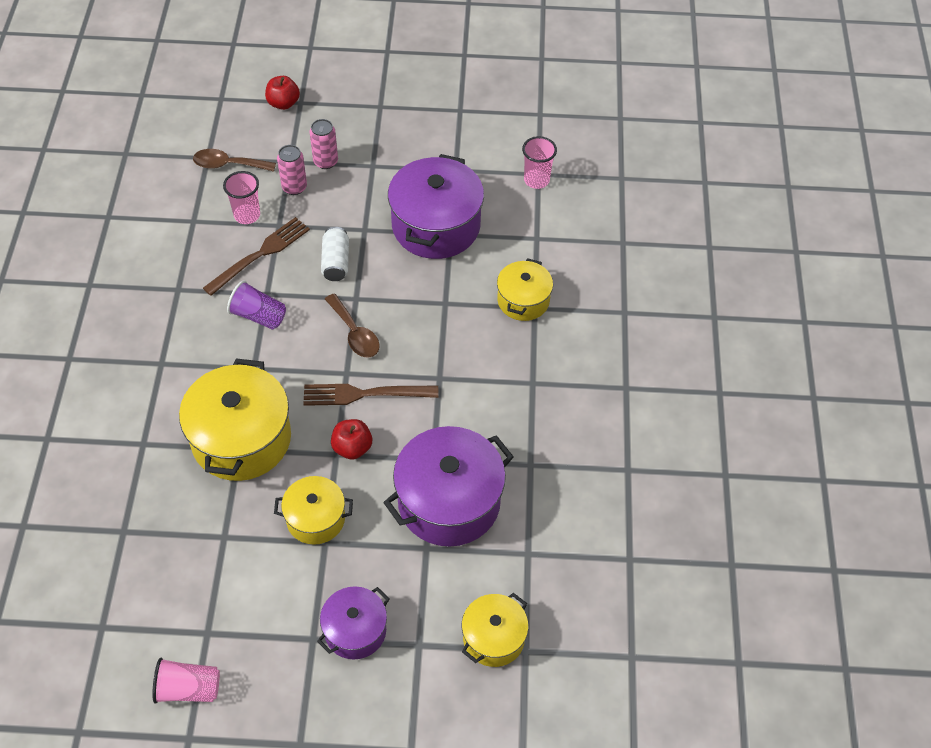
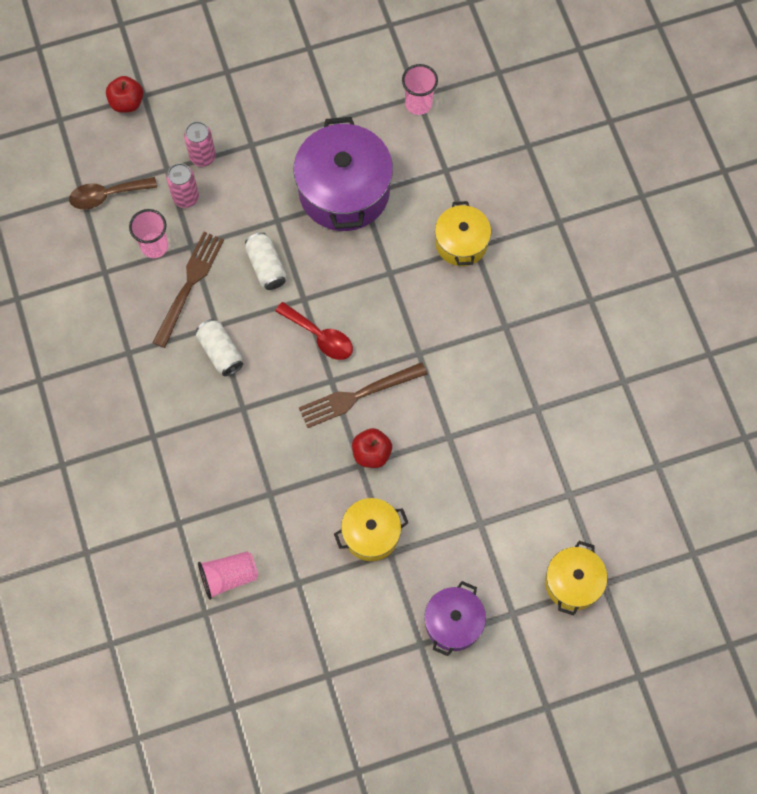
camera: 20 degrees left, 15 degrees up
pink cup [152,658,220,704] -> pink cup moved to [198,551,258,600]
yellow pot [179,358,291,481] -> none
purple cup [227,280,286,329] -> white can [196,319,243,376]
brown spoon [325,293,380,358] -> red spoon [275,302,353,360]
purple pot [383,426,514,547] -> none

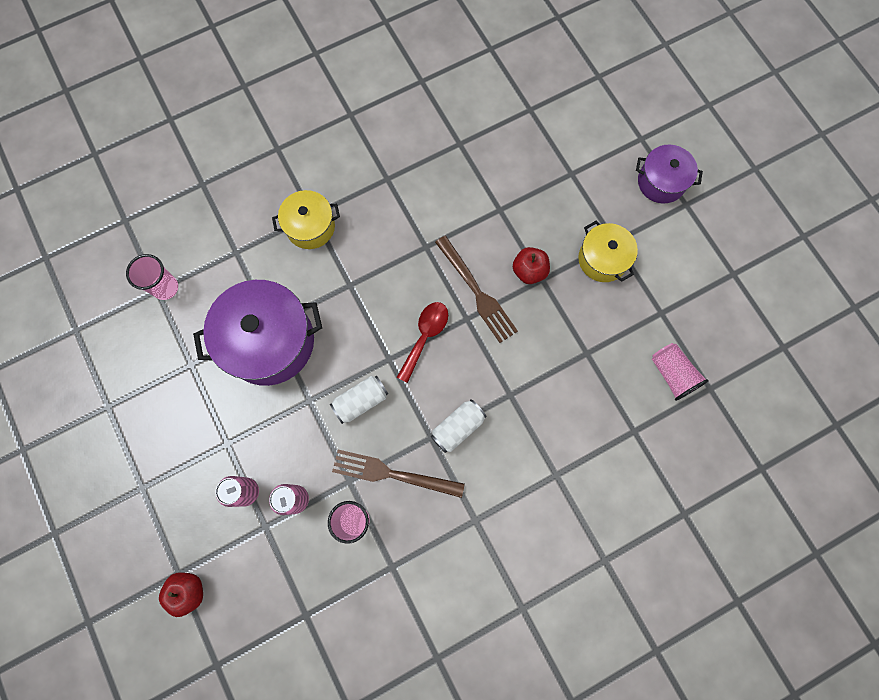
camera: 100 degrees left, 5 degrees up
brown spoon [69,177,157,209] -> none
yellow pot [545,541,608,616] -> none

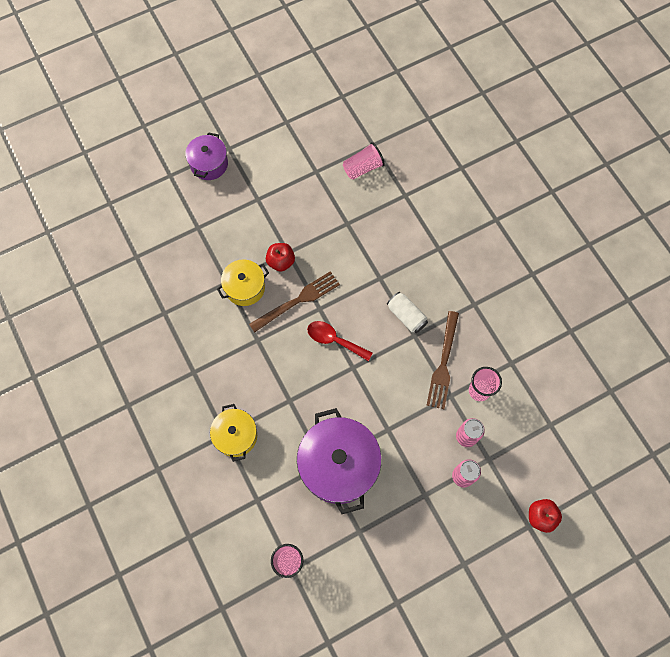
camera: 90 degrees left, 5 degrees down
white can [330,376,388,424] -> none
yellow pot [578,220,638,282] -> yellow pot moved to [217,260,269,306]

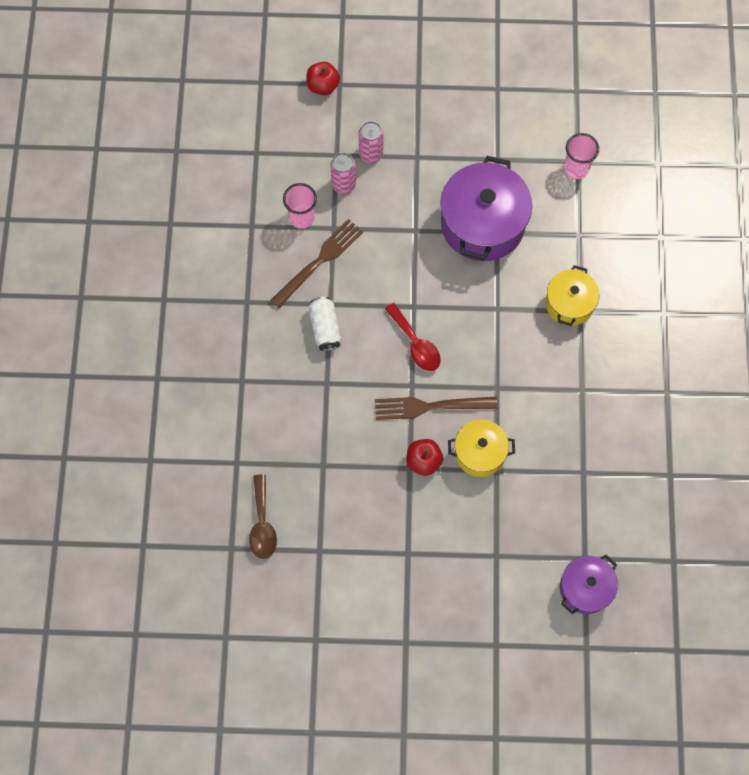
camera: 150 degrees left, 0 degrees up
purple pot [185,132,228,180] -> purple pot moved to [560,555,618,614]
pink cup [343,142,385,179] -> brown spoon [249,474,277,559]

